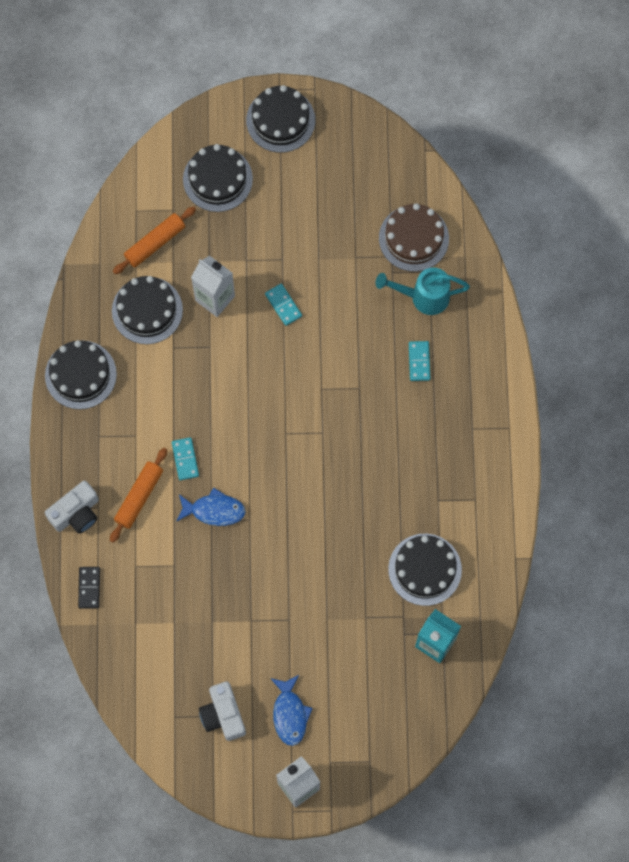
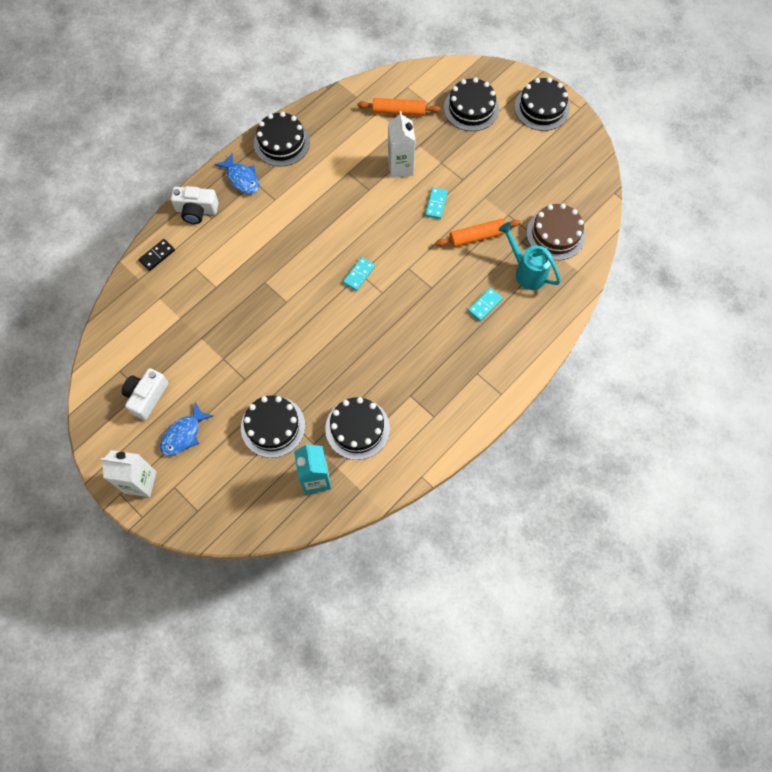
camera: 45 degrees right, 5 degrees down
orange rolling pin [110,448,167,543] -> orange rolling pin moved to [435,219,520,247]
black cake [112,276,183,344] -> black cake moved to [241,395,305,458]
turquoise domino [172,437,199,480] -> turquoise domino moved to [343,257,375,291]
blue fish [176,487,246,526] -> blue fish moved to [214,153,259,194]

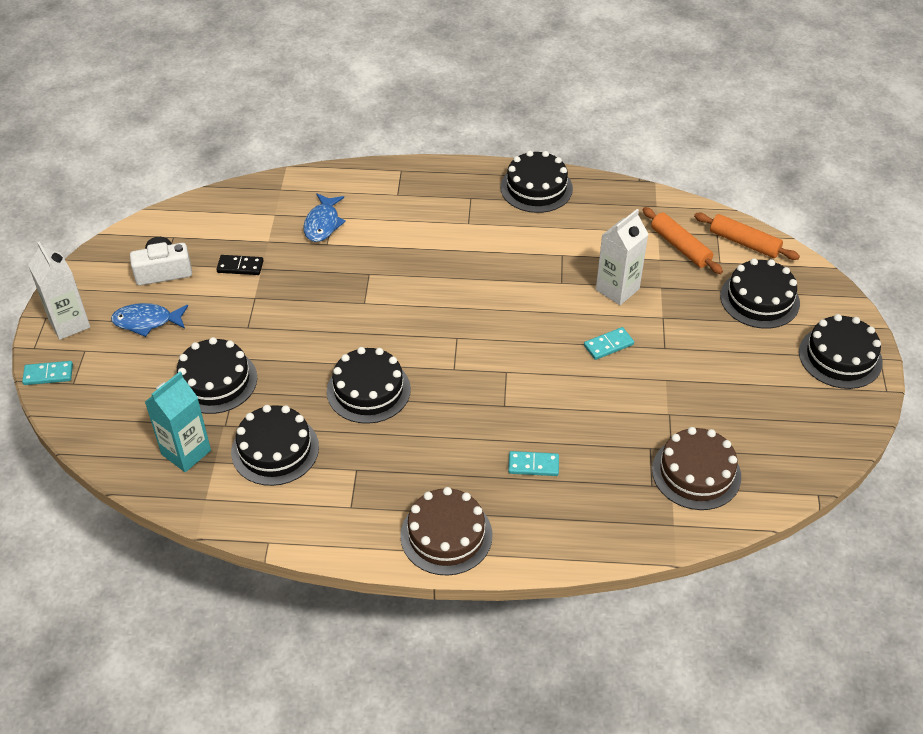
camera: 50 degrees right, 20 degrees down
black domino [138,239,175,271] -> black domino moved to [216,255,264,275]
white camera [171,186,218,224] -> none
blue fish [214,153,259,194] -> blue fish moved to [303,193,346,242]
turquoise domino [343,257,375,291] -> turquoise domino moved to [22,361,73,385]
orange rolling pin [435,219,520,247] -> orange rolling pin moved to [694,213,800,260]
turquoise watering can [498,222,561,290] -> none
none -> black cake [327,347,411,424]
none -> brown cake [400,487,493,576]

